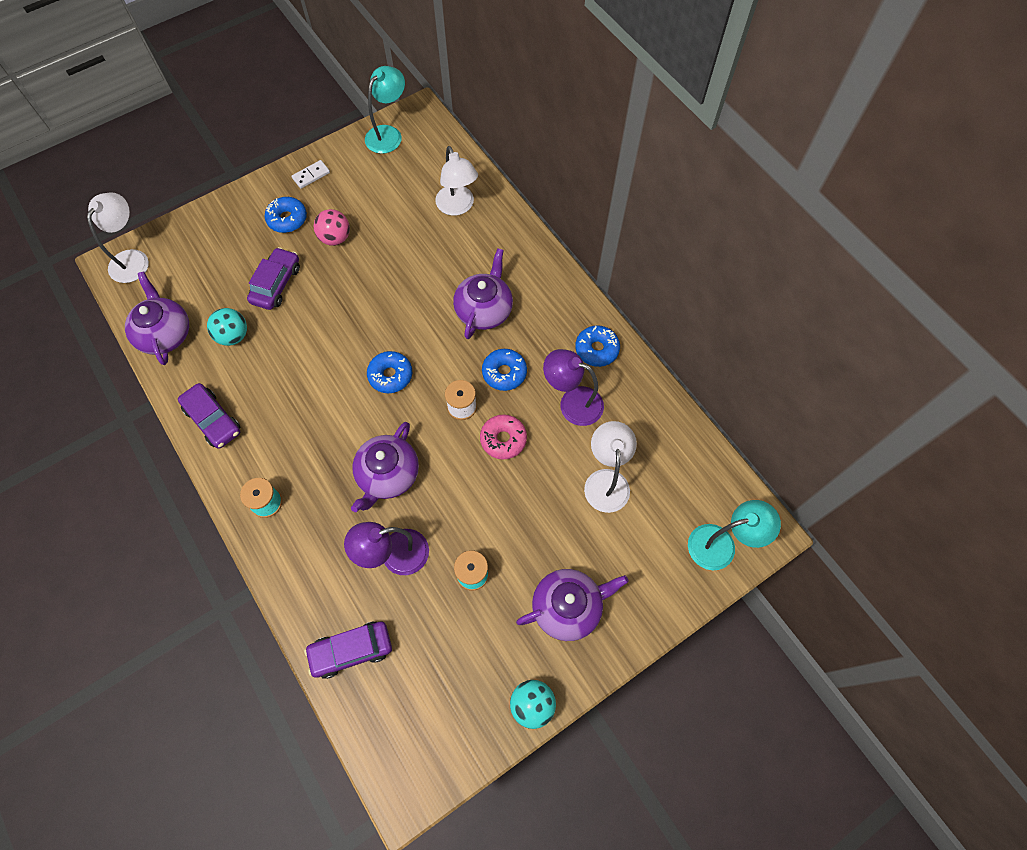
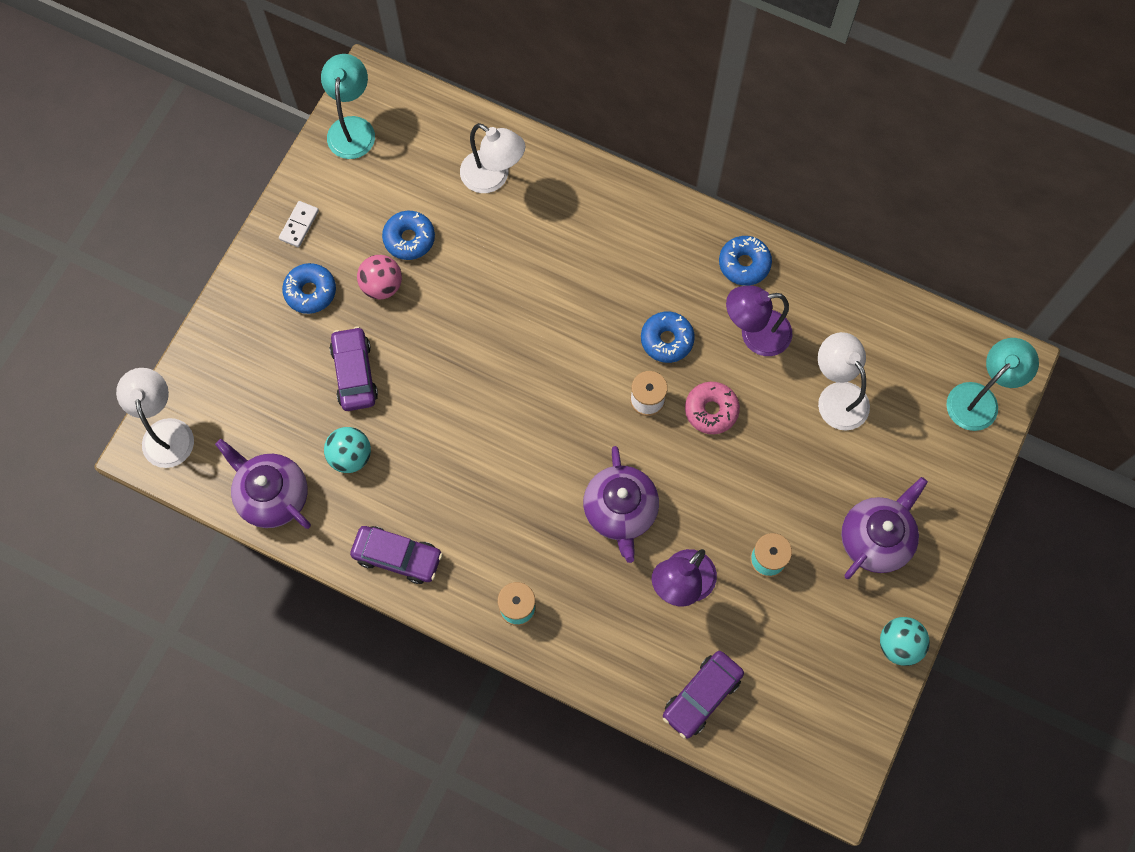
camera: 30 degrees left, 5 degrees up
blue donut [367,351,412,393] -> blue donut moved to [382,211,435,260]
purple teapot [453,249,513,339] -> none

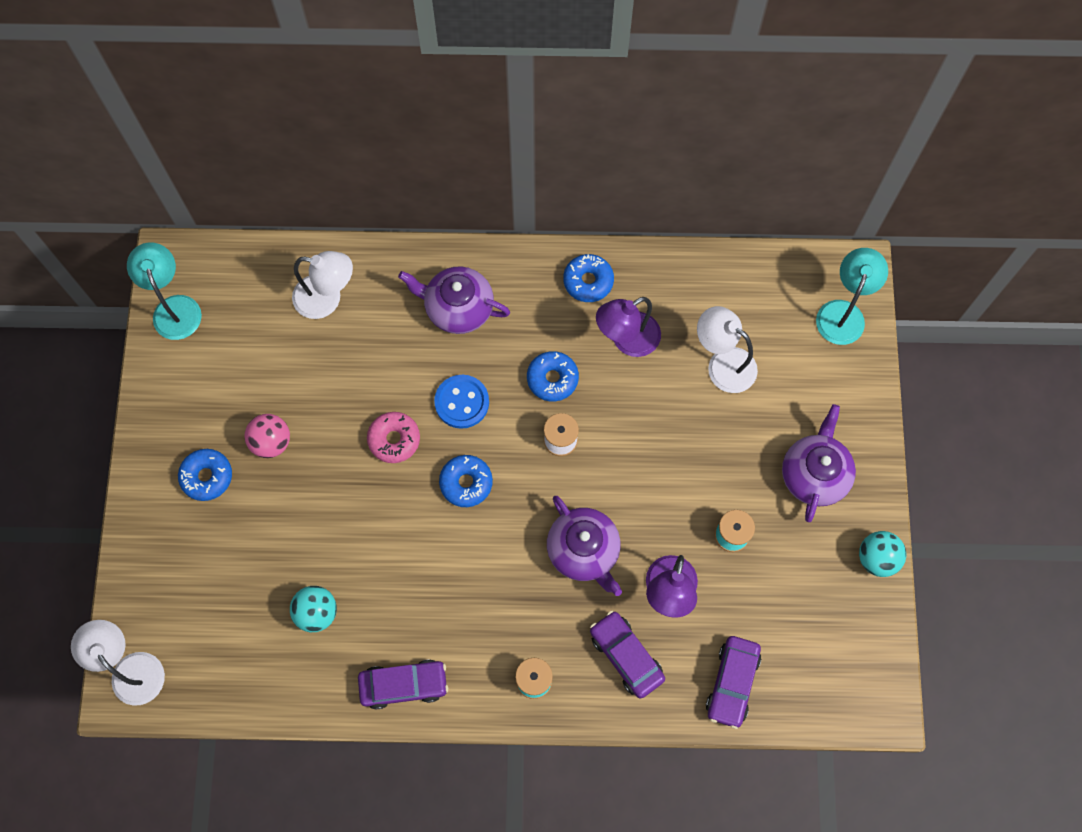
camera: 25 degrees left, 0 degrees up
purple teapot [215,439,311,529] -> purple teapot moved to [398,267,510,334]
white domino [279,201,319,247] -> none
purple car [330,326,378,411] -> purple car moved to [590,611,665,699]
blue donut [382,211,435,260] -> blue donut moved to [439,455,493,507]
pink donut [685,382,740,434] -> pink donut moved to [367,412,420,463]
none -> blue button [434,375,489,429]

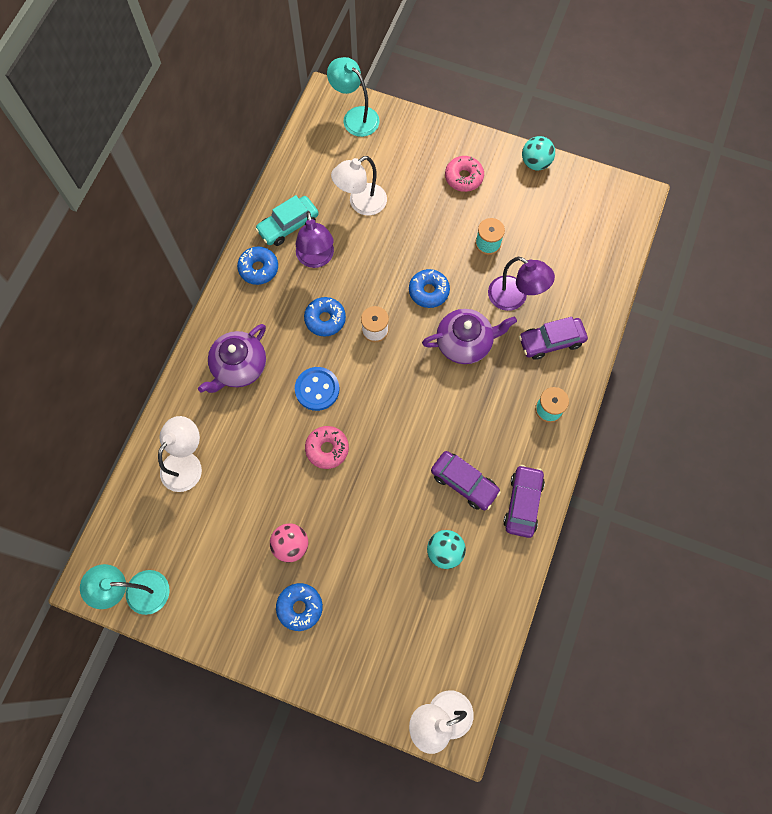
camera: 70 degrees left, 0 degrees up
blue donut [439,455,493,507] -> blue donut moved to [409,269,450,308]
purple car [706,636,761,729] -> purple car moved to [431,451,501,510]
purple teapot [782,404,856,522] -> pink donut [445,156,484,192]
none -> turquoise car [255,195,319,246]

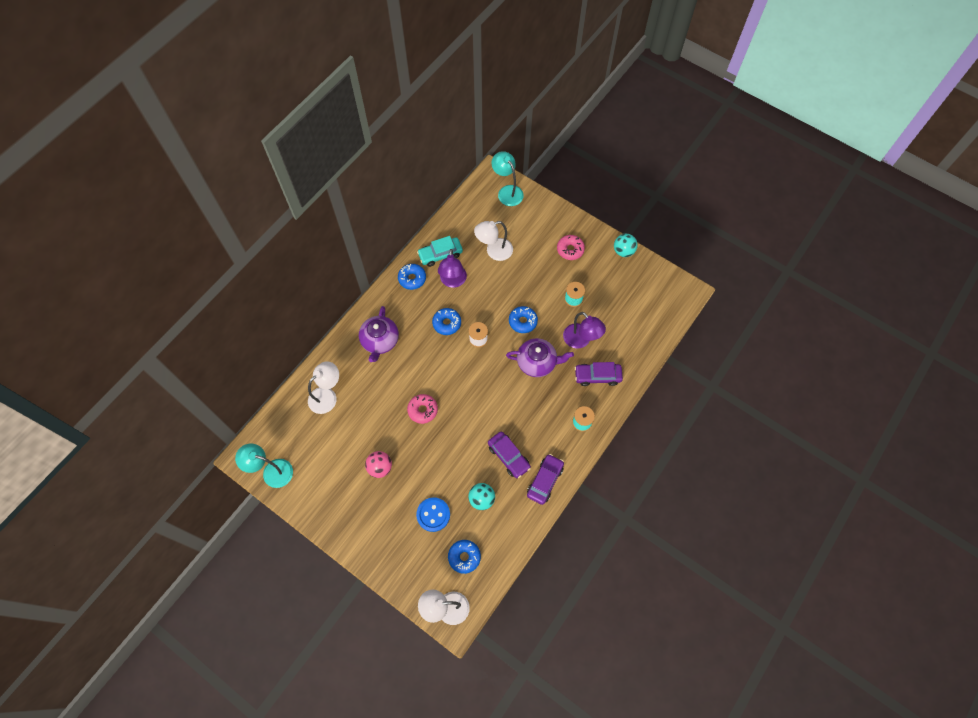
camera: 15 degrees right, 5 degrees down
purple teapot [198,324,266,393] -> purple teapot turned 45 degrees counterclockwise [359,306,399,362]
blue donut [276,583,323,631] -> blue donut moved to [448,540,481,574]
blue button [295,367,339,411] -> blue button moved to [416,497,450,532]

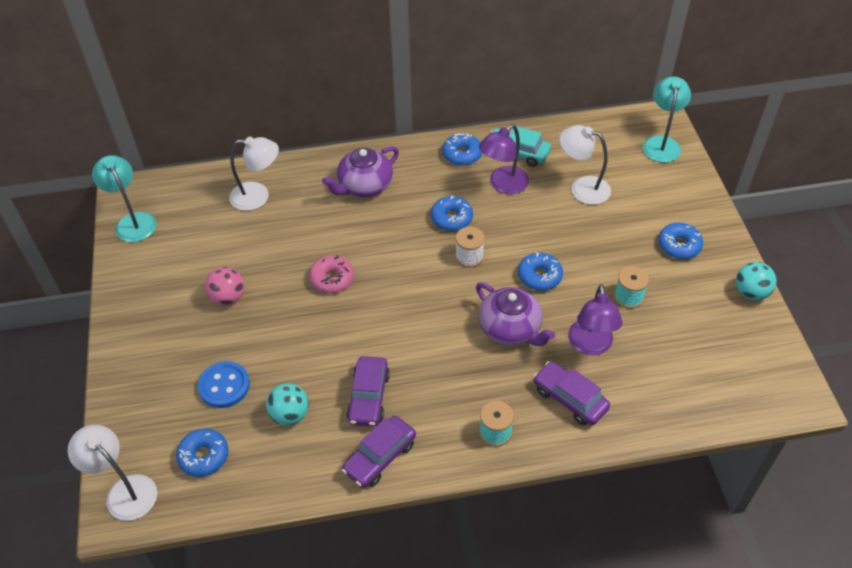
camera: 45 degrees right, 15 degrees down
purple car [527,454,564,505] -> purple car turned 150 degrees clockwise [342,416,416,488]
pink donut [557,235,585,260] -> blue donut [658,223,703,259]

